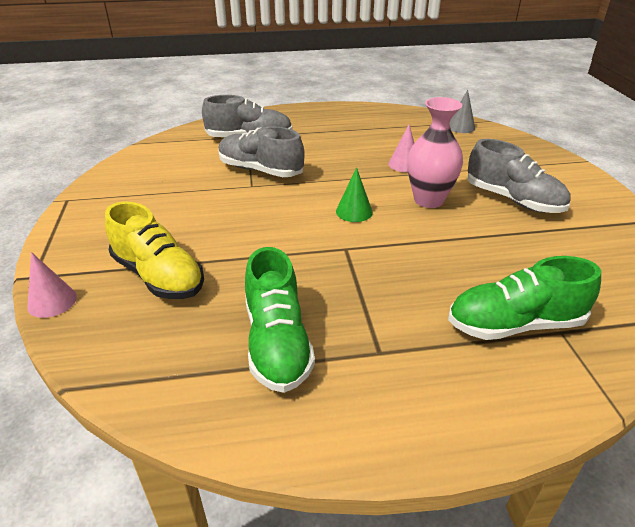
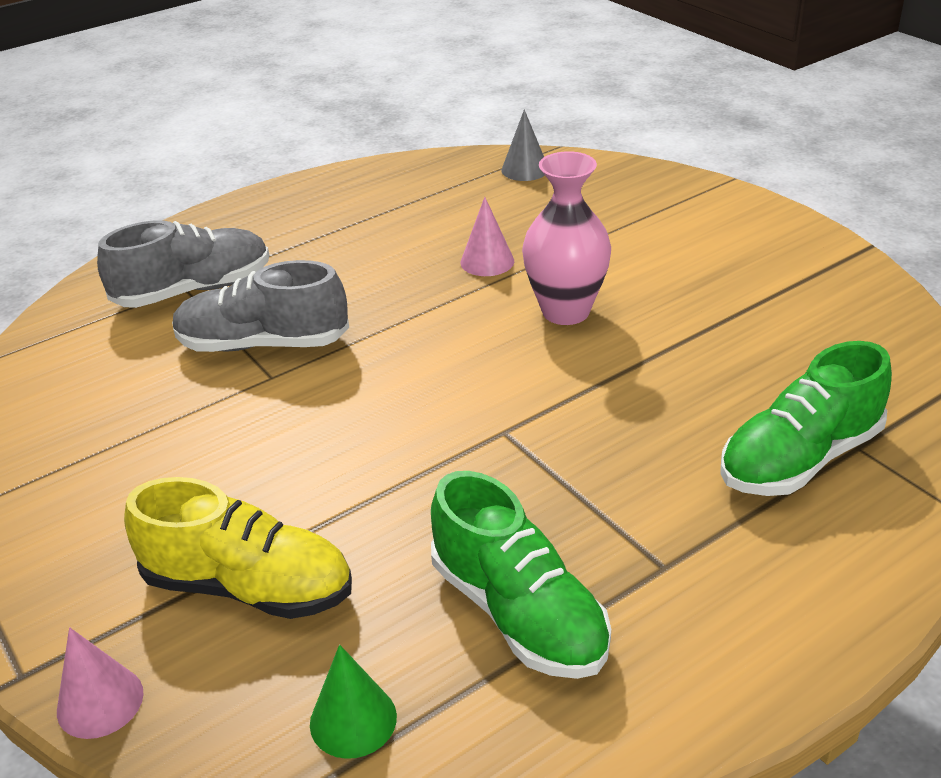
camera: 25 degrees left, 0 degrees up
green cone [336,167,373,222] -> green cone moved to [310,644,397,759]
grey shoe [467,139,571,213] -> none

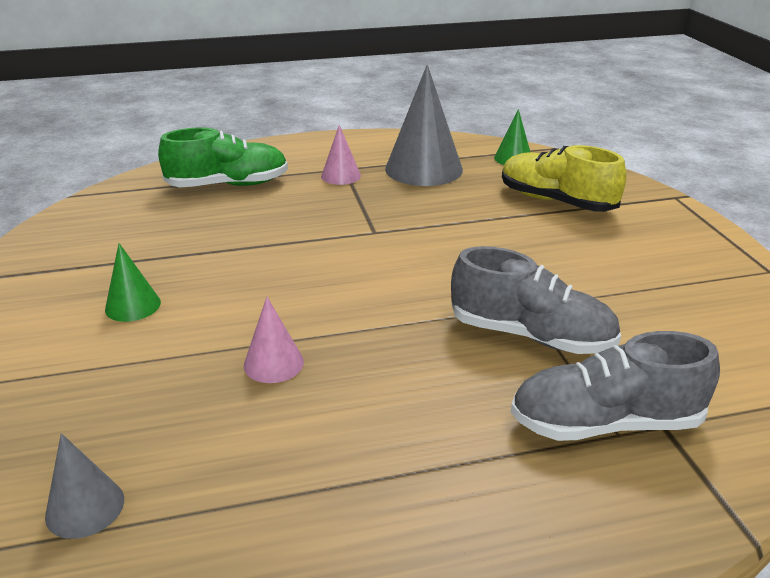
camera: 160 degrees left, 5 degrees down
pink cone [57,627,144,739] -> pink cone moved to [321,125,361,185]
green shoe [431,471,611,679] -> grey cone [385,65,463,186]
pink vase [522,151,611,325] -> none
none -> green cone [105,243,161,322]

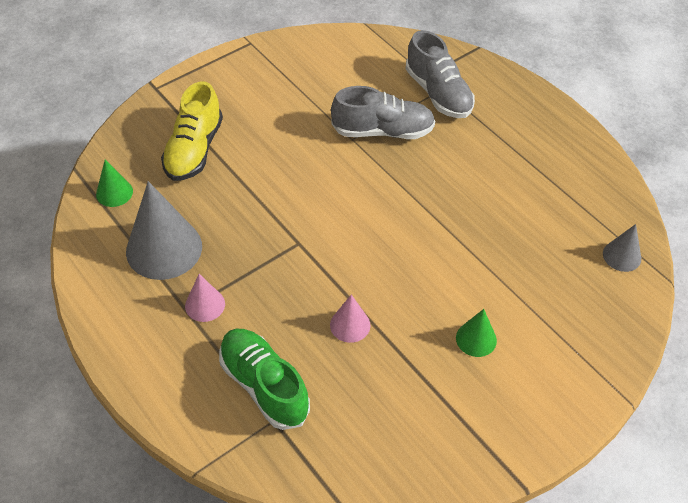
camera: 115 degrees left, 20 degrees up
pink cone [244,297,304,383] -> pink cone moved to [330,294,371,343]
grey shoe [451,246,621,354] -> grey shoe turned 90 degrees clockwise [331,86,435,139]

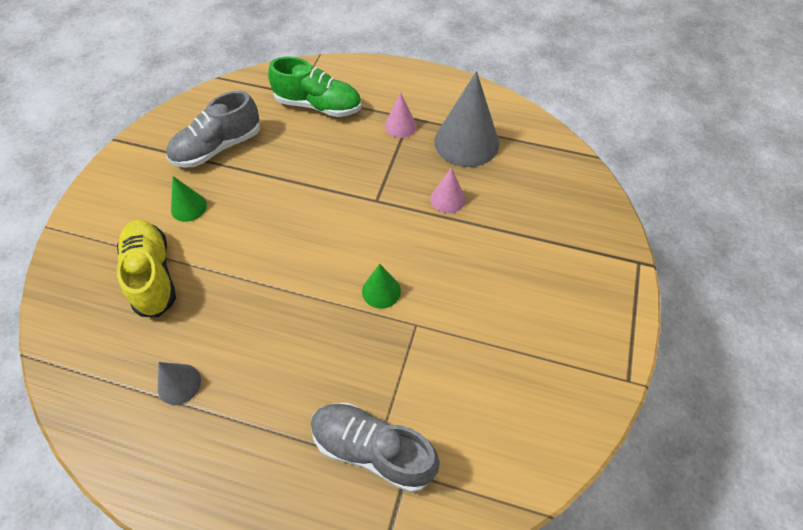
camera: 145 degrees right, 5 degrees up
green cone [96,160,133,207] -> green cone moved to [362,264,401,309]
yellow shoe [161,82,223,181] -> yellow shoe moved to [117,220,176,318]
pink cone [330,294,371,343] -> pink cone moved to [431,167,466,213]
grey shoe [331,86,435,139] -> grey shoe moved to [166,91,260,168]
grey cone [603,224,641,272] -> grey cone moved to [158,362,201,405]

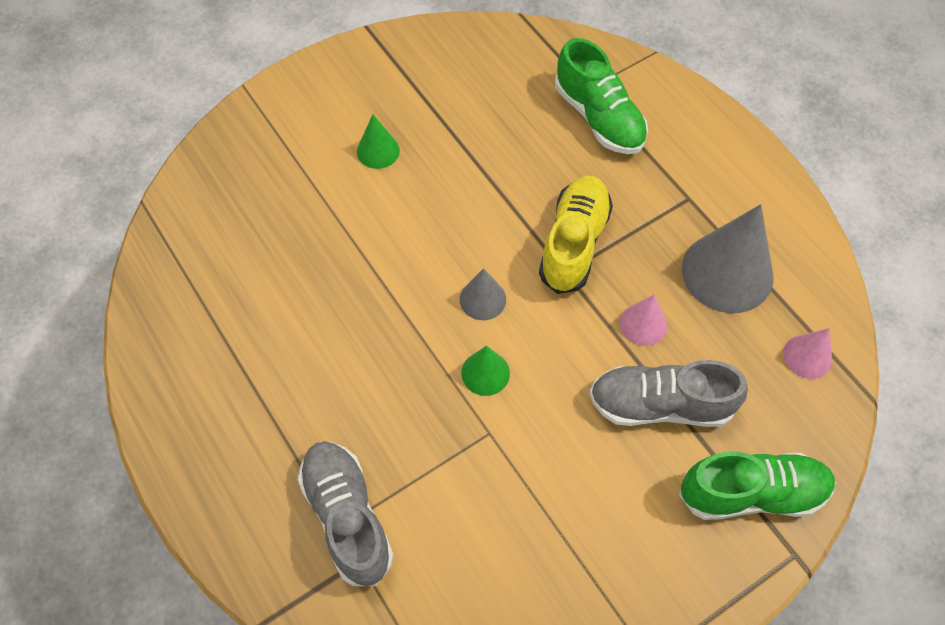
camera: 40 degrees right, 5 degrees up
yellow shoe [117,220,176,318] -> yellow shoe moved to [539,176,613,294]
grey cone [158,362,201,405] -> grey cone moved to [460,268,506,320]
grey shoe [166,91,260,168] -> grey shoe moved to [589,360,748,427]
pink cone [385,92,417,138] -> pink cone moved to [783,328,832,379]
none -> green shoe [679,452,836,520]

